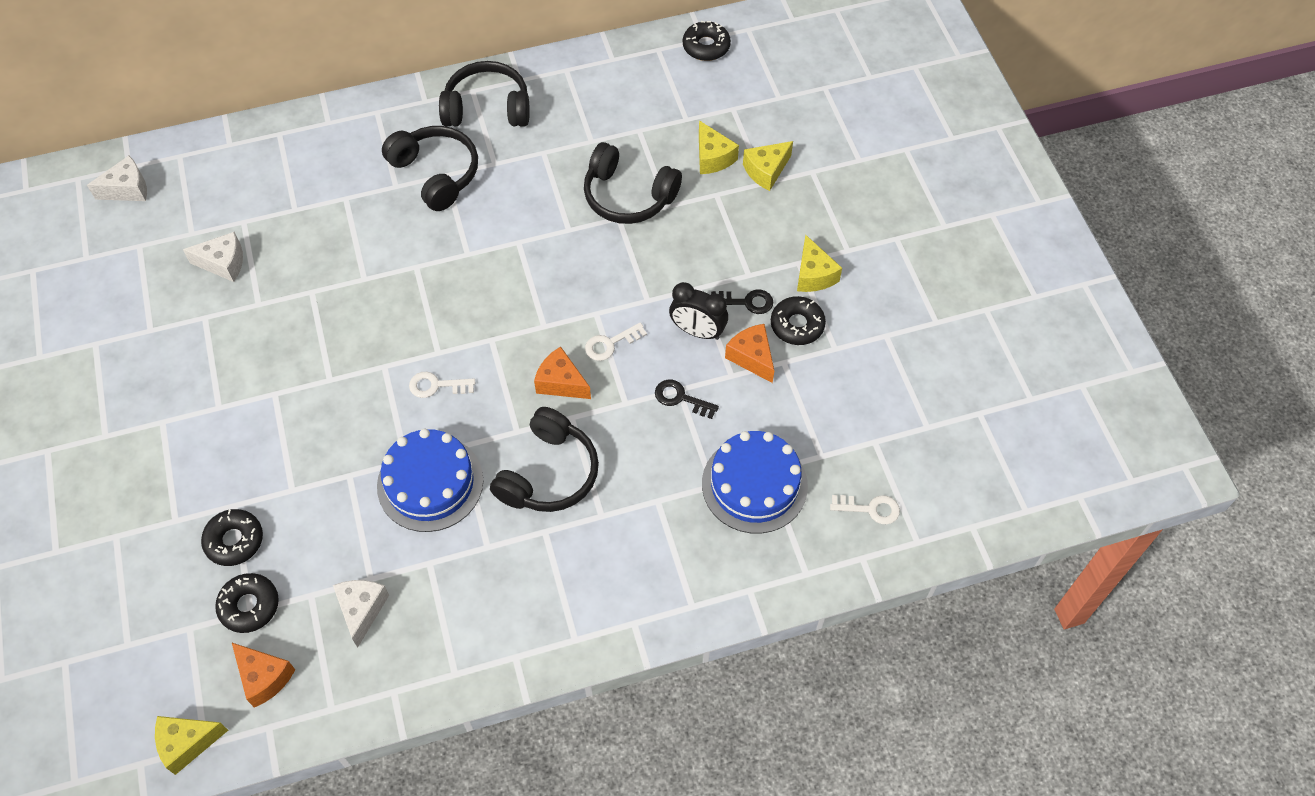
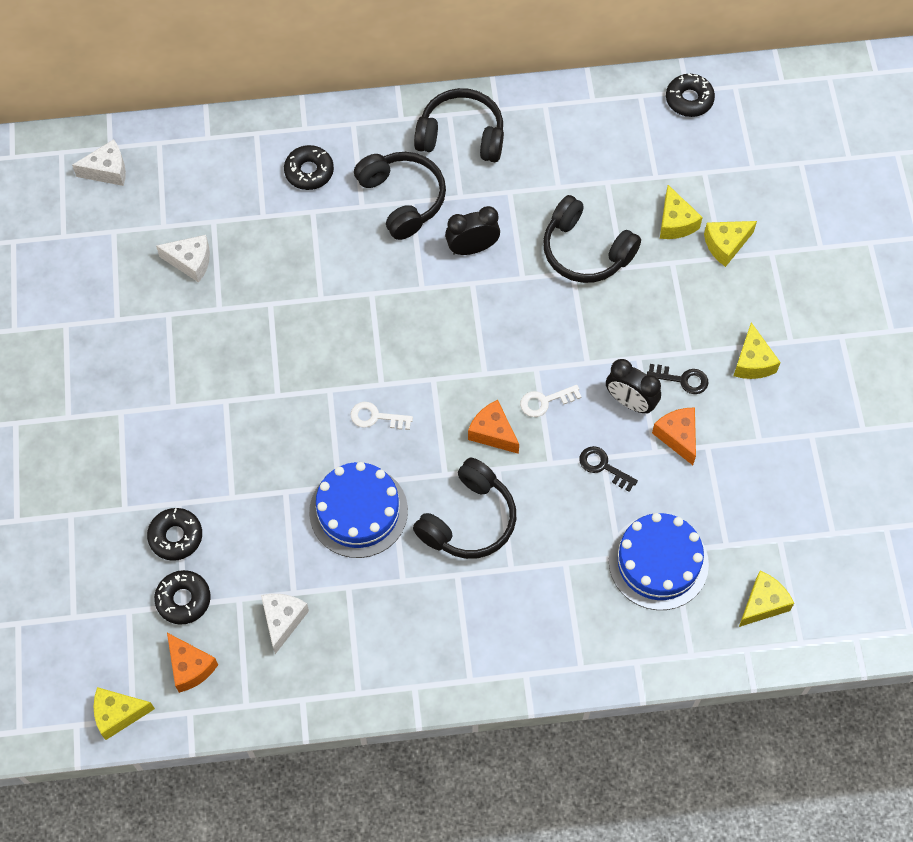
camera: 10 degrees right, 5 degrees up
black donut [771,296,826,345] -> black donut moved to [284,145,334,190]
white key [830,495,900,524] -> yellow cheese [739,571,794,627]
none -> black clock [445,206,500,255]

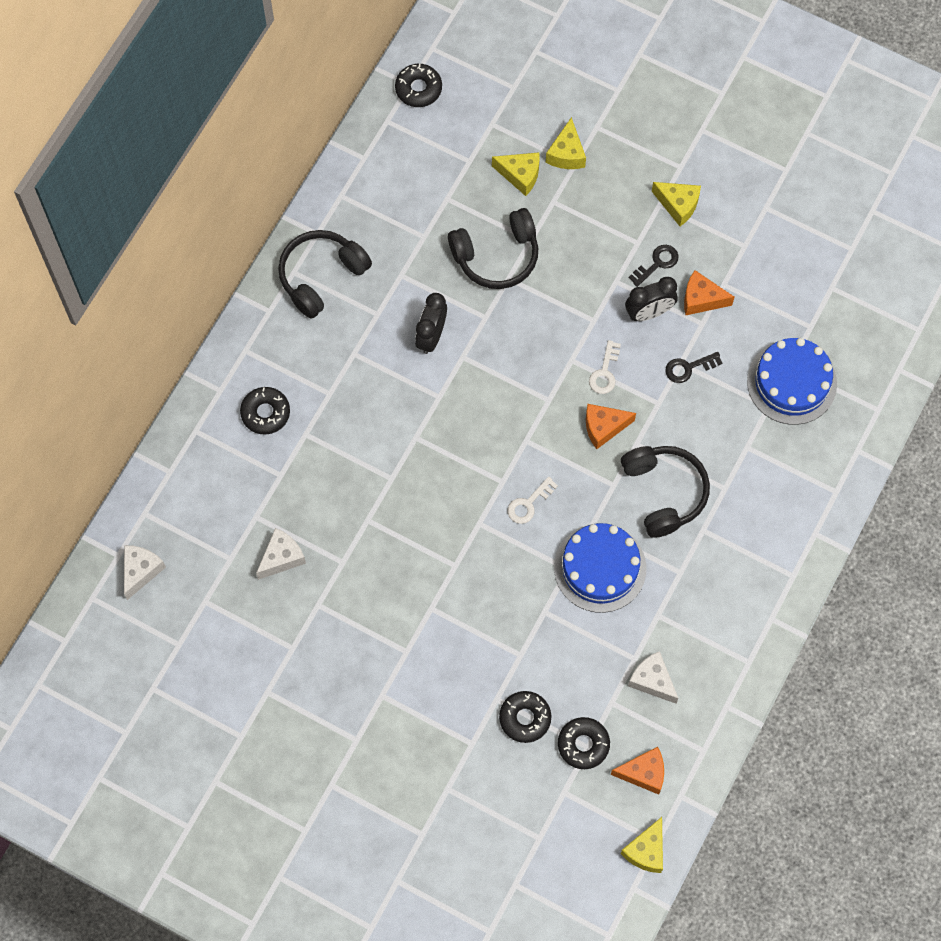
camera: 55 degrees left, 5 degrees up
black headphones [354,152,446,240] -> none
yellow cheese [739,571,794,627] -> none

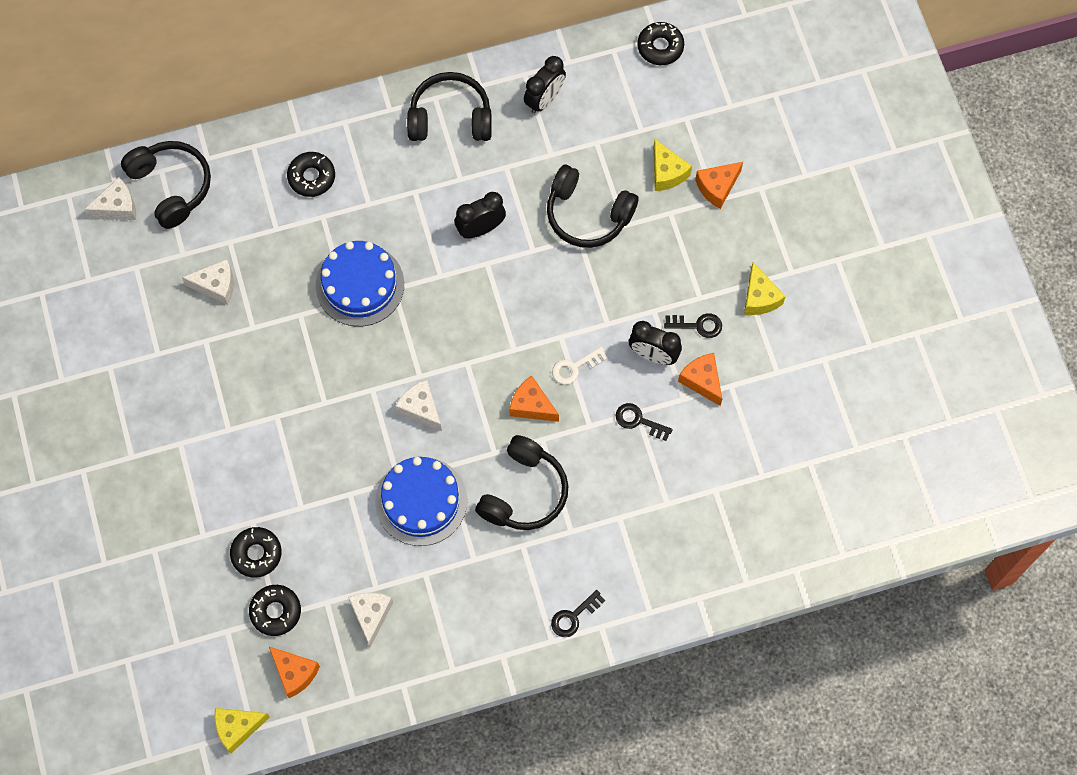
camera: 45 degrees right, 0 degrees up
white key [508,476,558,524] -> white cheese [395,380,442,431]
yellow cheese [546,117,586,169] -> orange cheese [695,162,743,209]
blue cake [747,338,837,425] -> blue cake moved to [316,241,404,326]
none -> black headphones [121,141,211,229]
none -> black clock [524,56,566,114]
none -> black key [551,590,605,637]

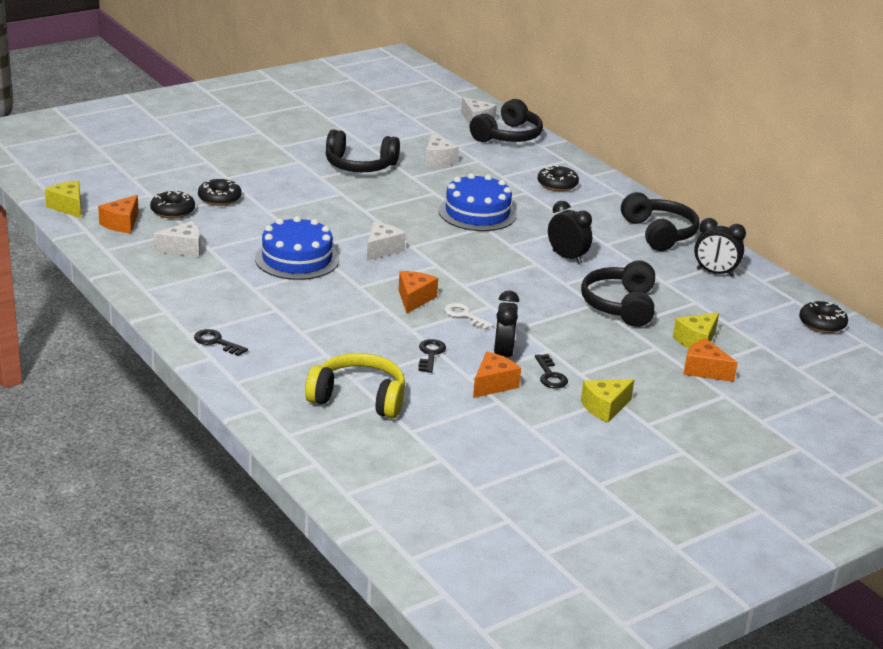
camera: 70 degrees right, 40 degrees down
black headphones [475,435,568,530] -> black headphones moved to [326,129,400,172]
none -> yellow headphones [305,353,405,419]

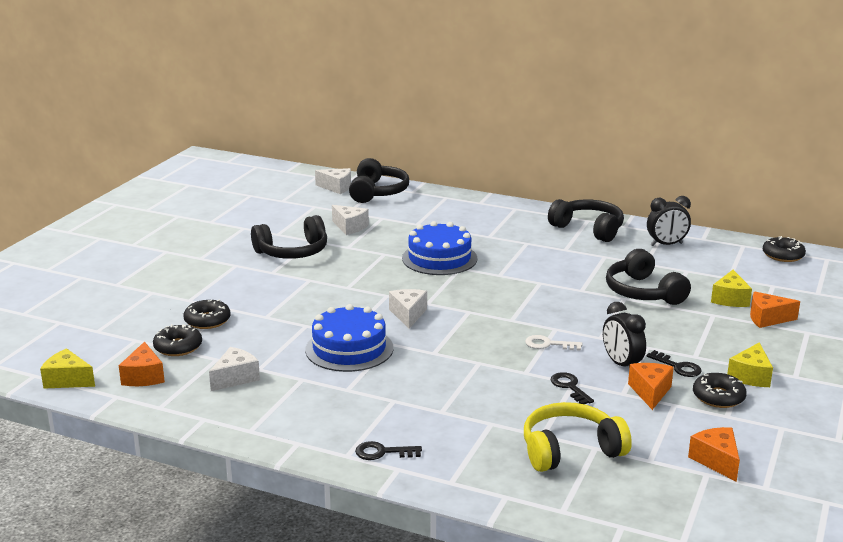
camera: 30 degrees left, 5 degrees down
orange cheese [399,271,438,314] -> orange cheese moved to [688,427,740,482]
black donut [538,165,579,191] -> black donut moved to [693,373,747,408]
black clock [548,201,592,264] -> none

